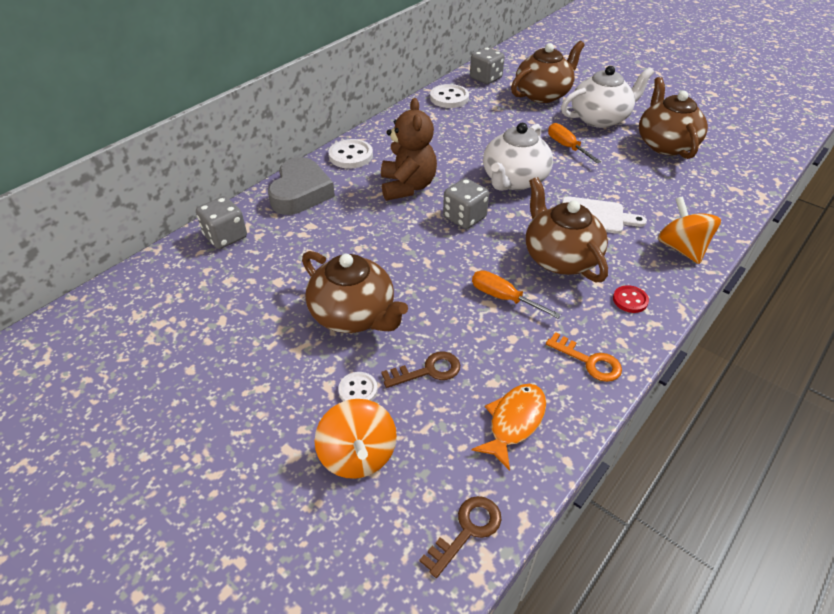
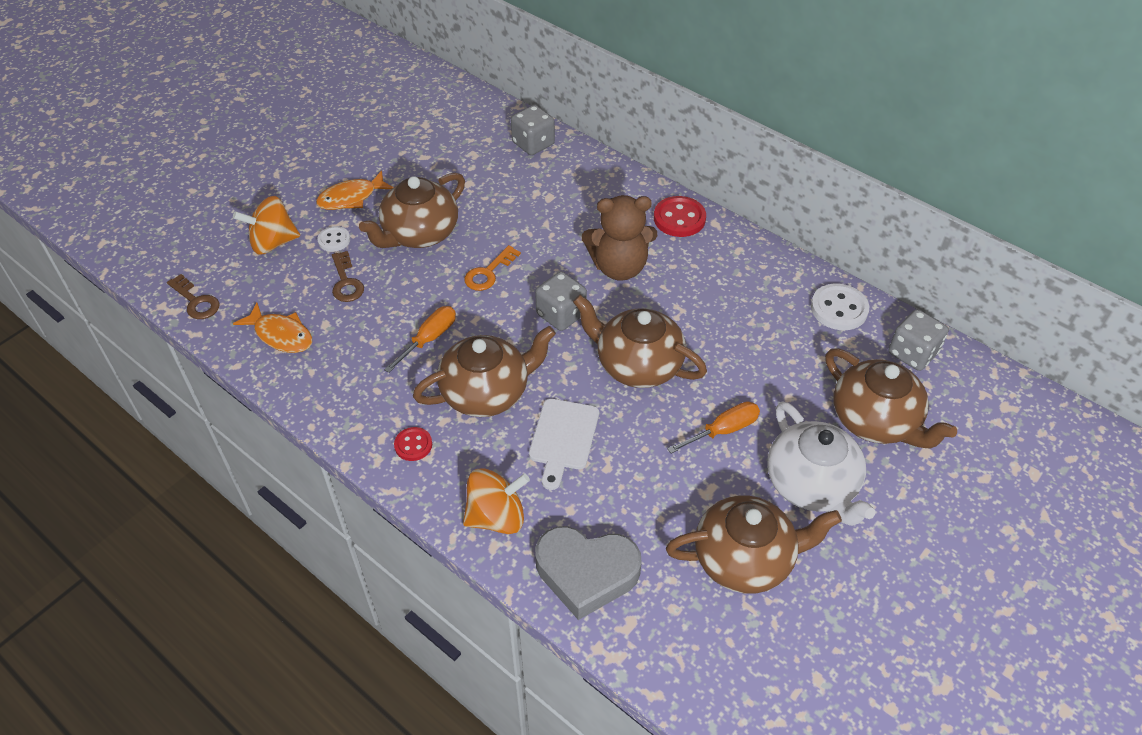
camera: 90 degrees right, 5 degrees up
grey heart [268,157,335,215] -> grey heart moved to [535,526,642,620]
white button [328,139,373,169] -> red button [654,196,706,237]
white teapot [483,123,553,191] -> brown teapot [573,295,707,388]
orange key [546,332,622,382] -> orange key moved to [464,245,521,291]
none -> orange fish [316,170,393,210]

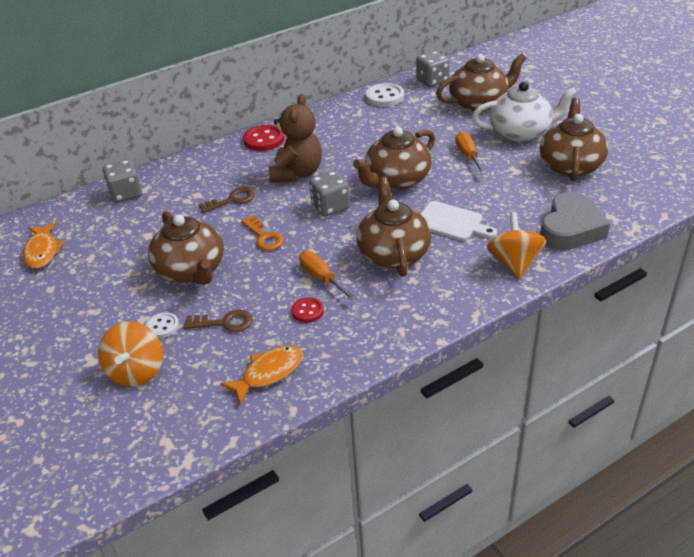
camera: 70 degrees left, 10 degrees down
brown key [167,274,219,319] -> brown key moved to [198,187,255,213]
orange fish [316,170,393,210] -> orange fish moved to [23,222,65,269]
red button [394,427,432,461] -> red button moved to [291,297,324,323]

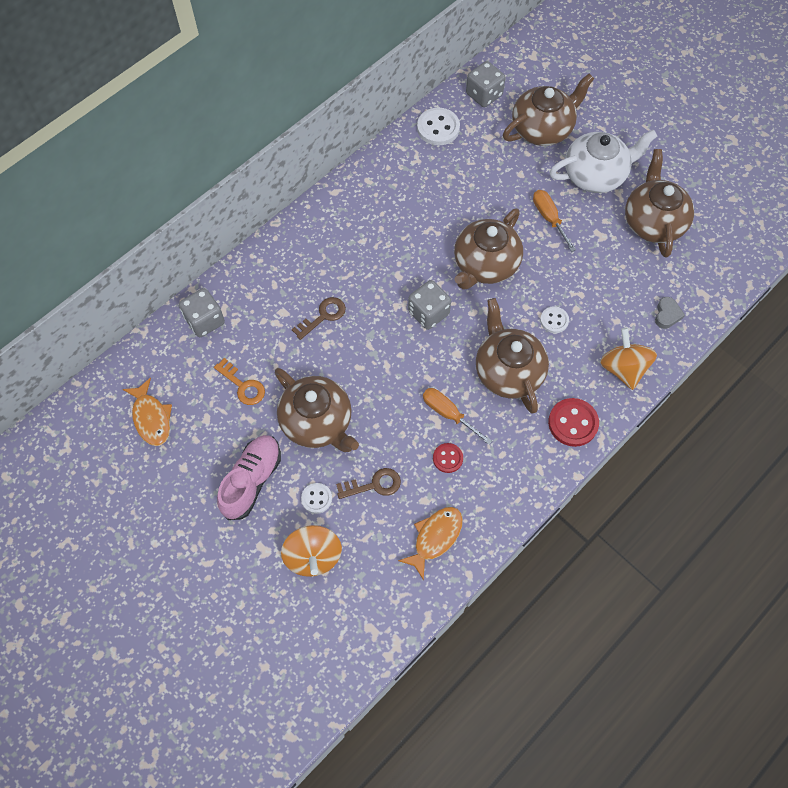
camera: 15 degrees left, 25 degrees up
orange key [241,215,284,250] -> orange key moved to [214,358,265,405]
red button [243,125,284,151] -> red button moved to [548,398,599,447]
brown teddy bear [269,94,322,183] -> none
white cutting board [420,201,497,241] -> white button [540,306,569,333]
grey heart [540,192,610,251] -> grey heart [655,297,685,329], size x0.45
none -> pink shoe [217,435,281,520]

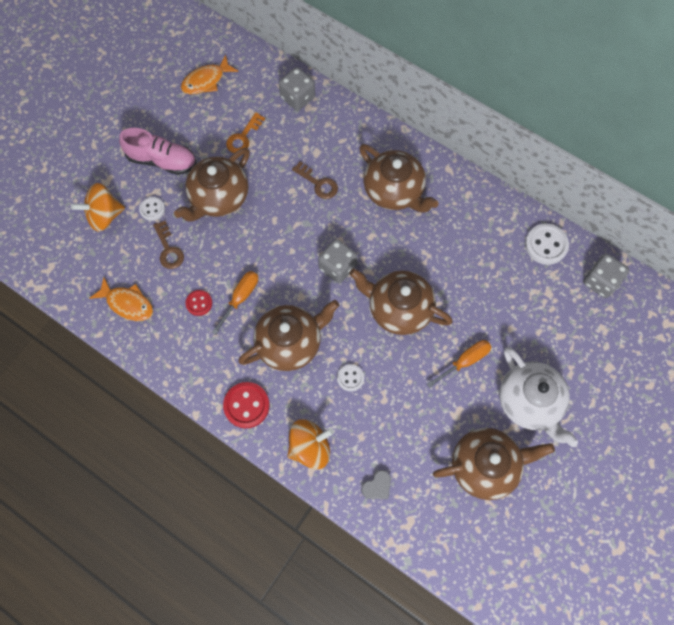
camera: 80 degrees right, 5 degrees up
brown teapot [503,73,594,146] -> brown teapot moved to [359,144,438,213]
grey heart [655,297,685,329] -> grey heart turned 45 degrees counterclockwise [361,470,391,499]

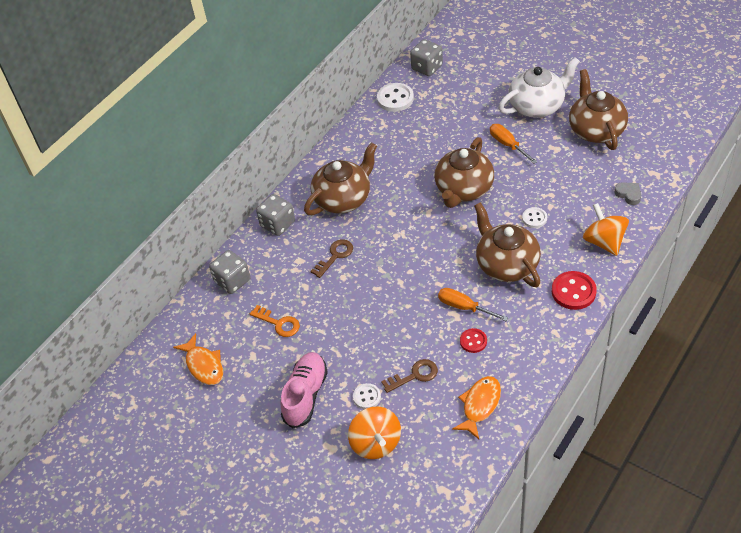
camera: 85 degrees left, 20 degrees down
brown teapot [174,148,250,222] -> none
grey dice [318,239,357,284] -> grey dice moved to [256,194,295,236]

